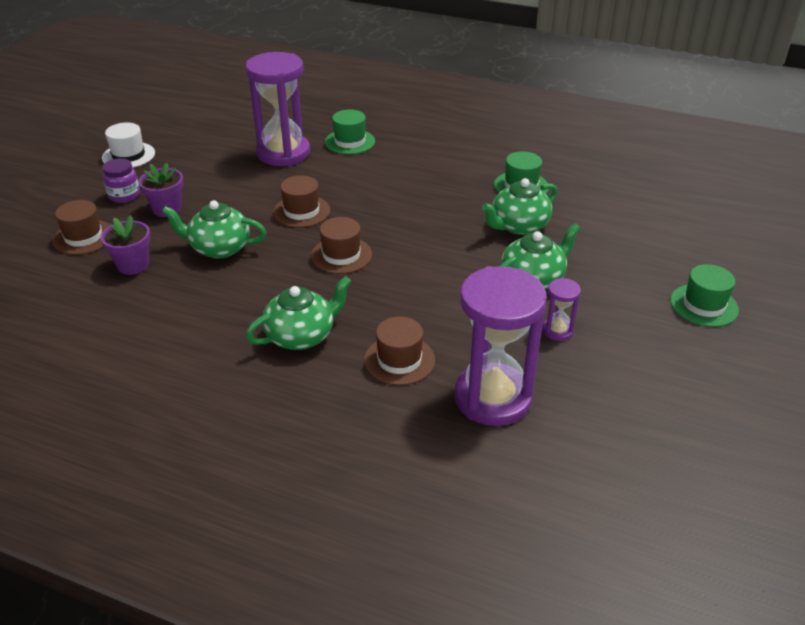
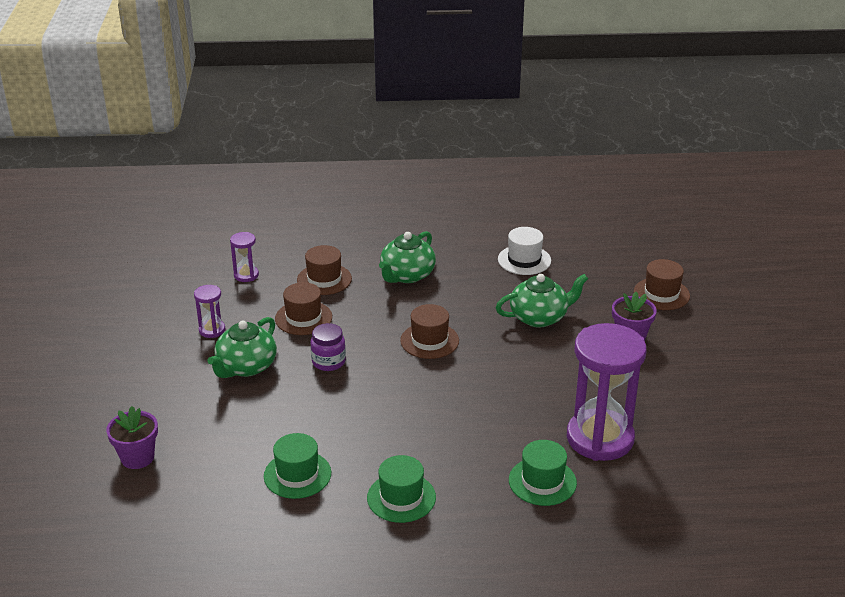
camera: 155 degrees right, 5 degrees down
purple flower pot [100,215,151,275] -> purple flower pot moved to [106,406,158,469]
white hat [102,122,155,168] -> white hat moved to [498,227,551,275]
purple jar [102,158,140,203] -> purple jar moved to [311,323,346,371]
brown hat [273,175,330,228] -> brown hat moved to [275,282,332,335]
purple hourglass [454,266,547,426] -> purple hourglass [230,232,259,282], size x0.44
green teapot [482,178,558,235] -> none
green hat [670,264,739,327] -> green hat moved to [367,455,436,523]

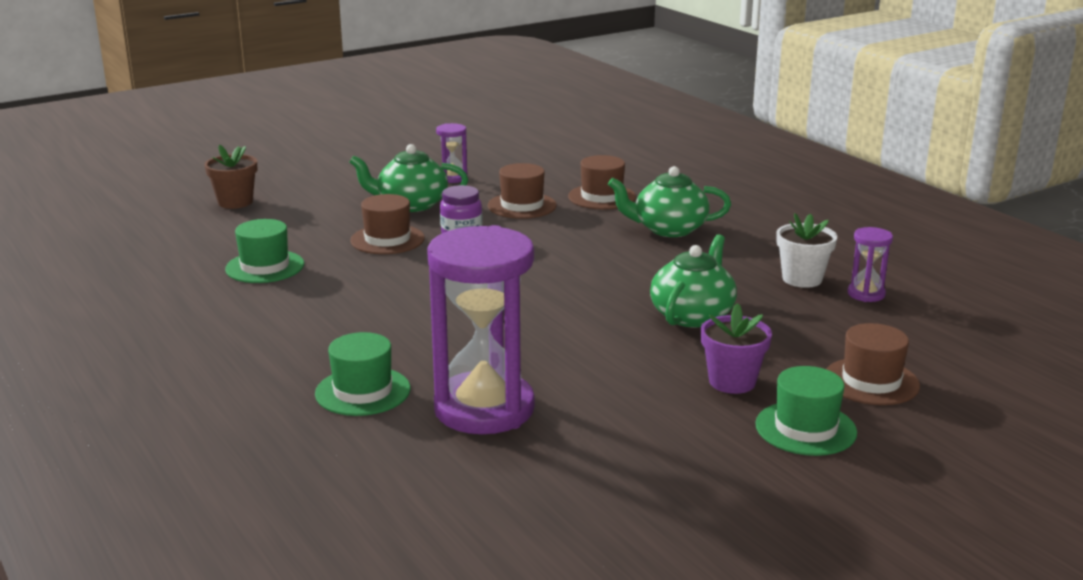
camera: 60 degrees right, 10 degrees down
purple flower pot [106,406,158,469] -> brown flower pot [204,145,257,209]
purple hourglass [230,232,259,282] -> purple hourglass moved to [848,227,893,302]
green hat [367,455,436,523] -> green hat moved to [755,366,857,456]
brown hat [400,304,459,359] -> brown hat moved to [350,194,425,254]
green teapot [496,274,588,327] -> green teapot turned 105 degrees counterclockwise [650,234,737,328]
white hat [498,227,551,275] -> white flower pot [776,213,837,288]

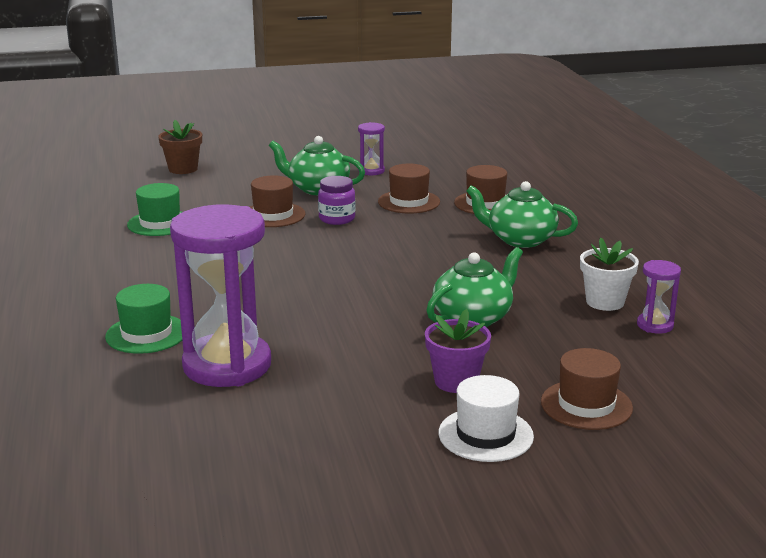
camera: 20 degrees right, 0 degrees up
green hat [755,366,857,456] -> white hat [439,375,534,462]

